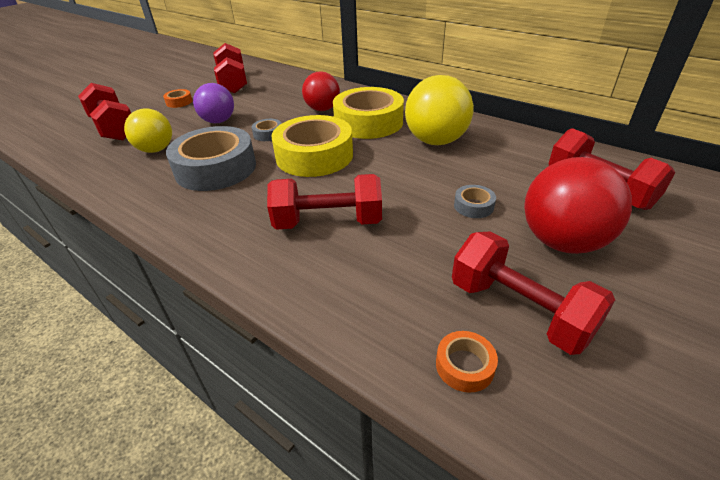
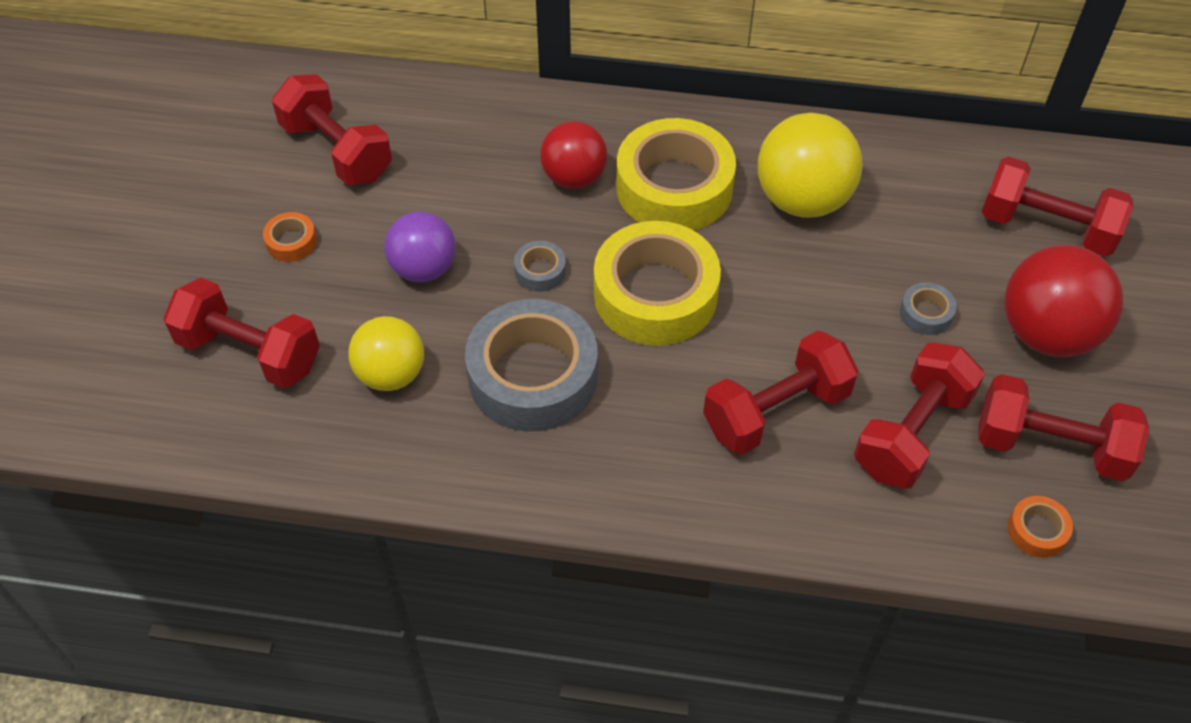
camera: 30 degrees left, 15 degrees up
none -> red dumbbell [854,343,985,489]

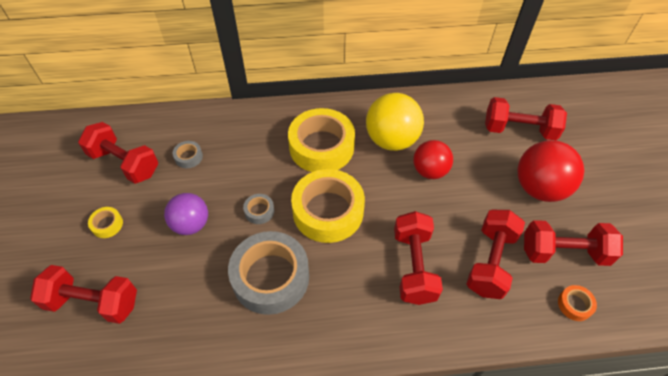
camera: 15 degrees left, 0 degrees up
orange tape [263,212,317,262] -> yellow tape [88,207,123,238]
yellow ball [348,316,424,391] -> none
red ball [540,121,607,189] -> red ball moved to [413,140,453,179]
red dumbbell [703,330,859,455] -> red dumbbell turned 45 degrees counterclockwise [394,211,443,305]
grey tape [900,282,957,335] -> grey tape moved to [172,141,203,168]

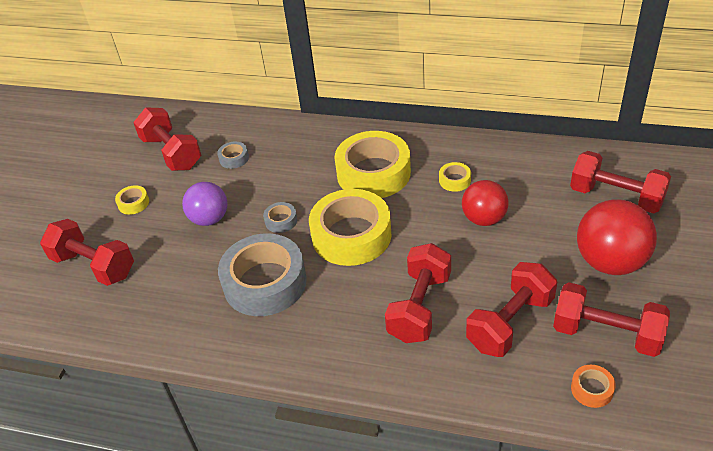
camera: 25 degrees right, 10 degrees down
yellow ball [366,93,424,151] -> yellow tape [439,162,471,192]

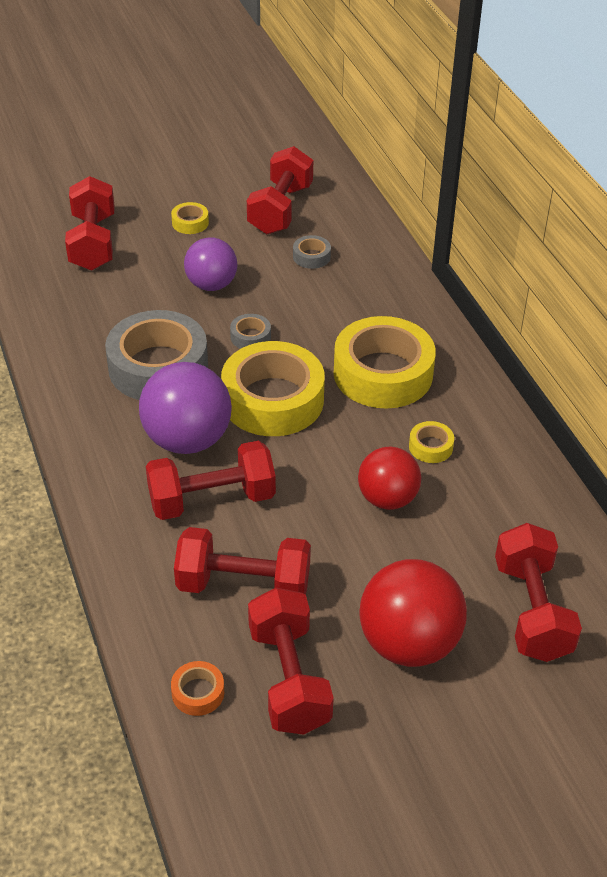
camera: 50 degrees right, 0 degrees up
none -> purple ball [139,362,232,454]

